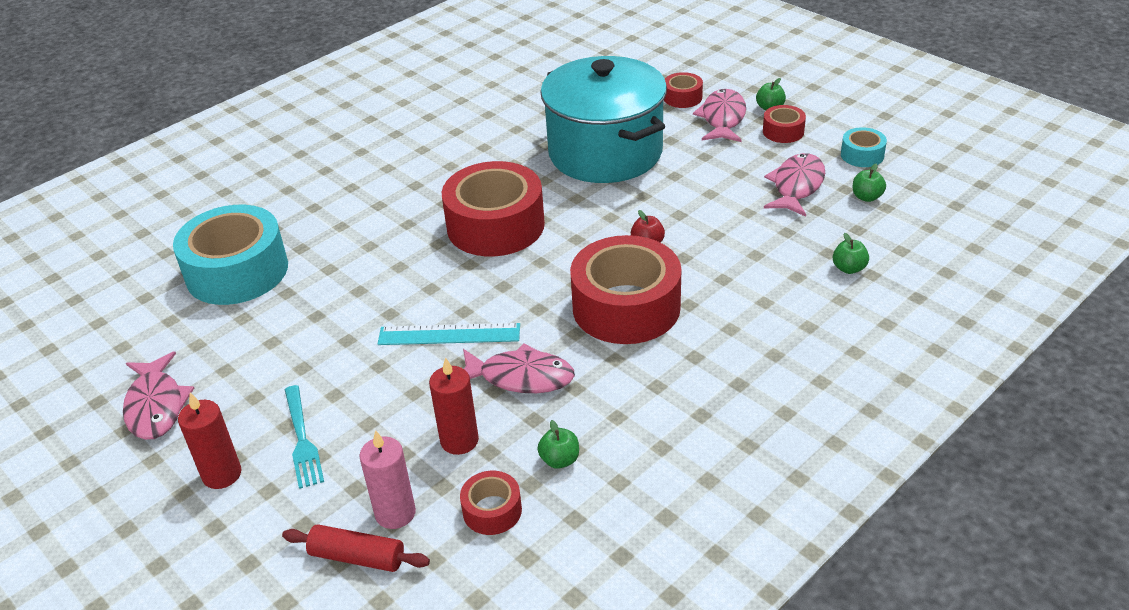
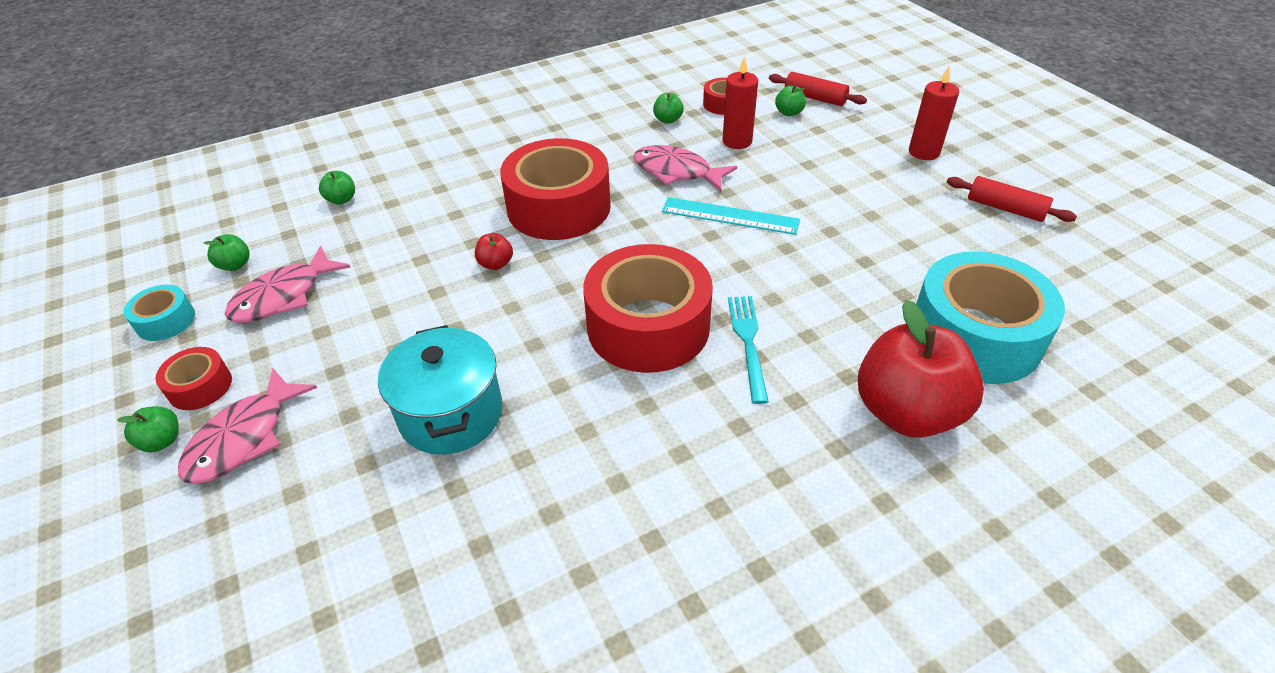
camera: 165 degrees left, 5 degrees up
pink fish [123,351,194,440] -> red rolling pin [947,176,1077,222]
turquoise fork [285,385,324,489] -> turquoise fork moved to [728,296,769,404]
pink candle [359,430,416,529] -> green apple [775,86,806,116]
turquoise pot [540,56,667,183] -> turquoise pot [378,325,503,455], size x0.61
red tape [664,72,703,108] -> none
none -> red apple [858,300,984,438]

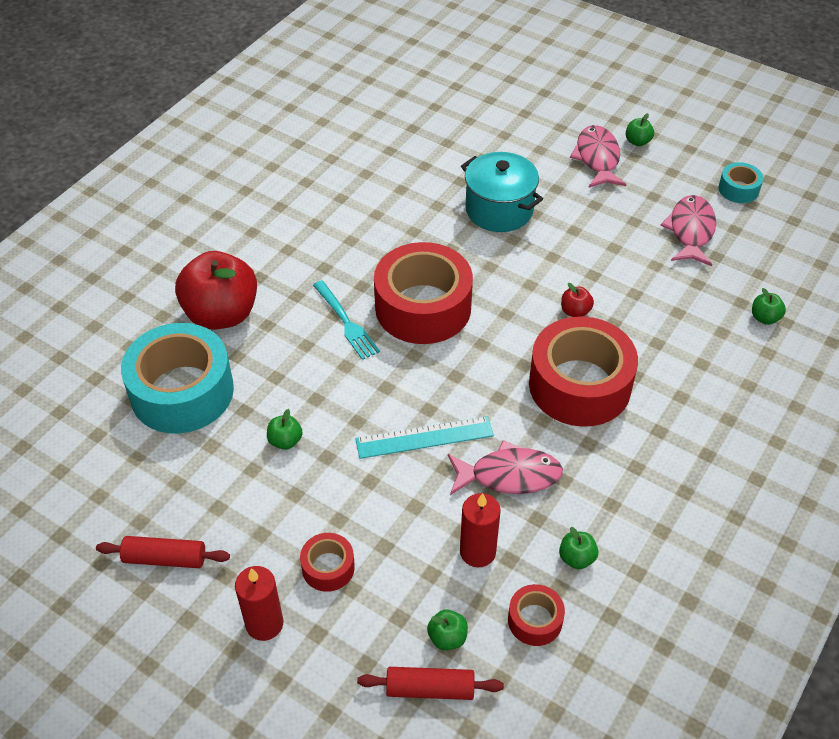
camera: 150 degrees right, 5 degrees up
red tape [155,347,232,410] -> red tape moved to [300,533,355,592]
green apple [204,234,250,271] -> green apple moved to [267,409,302,450]

